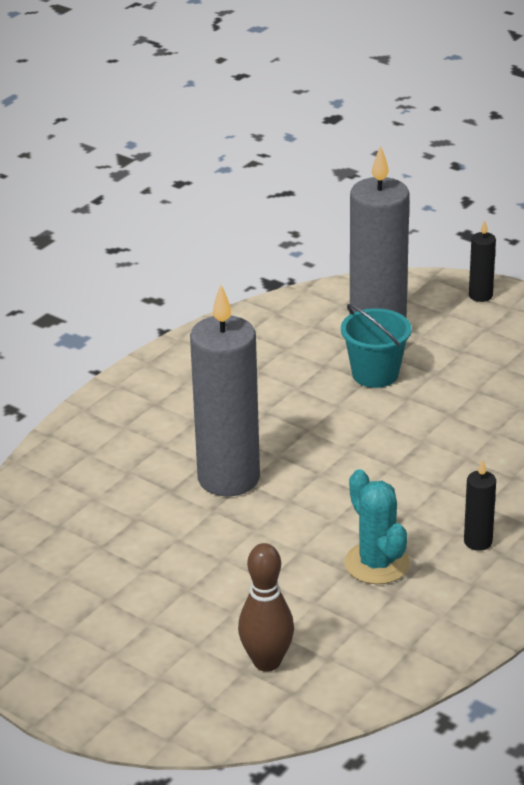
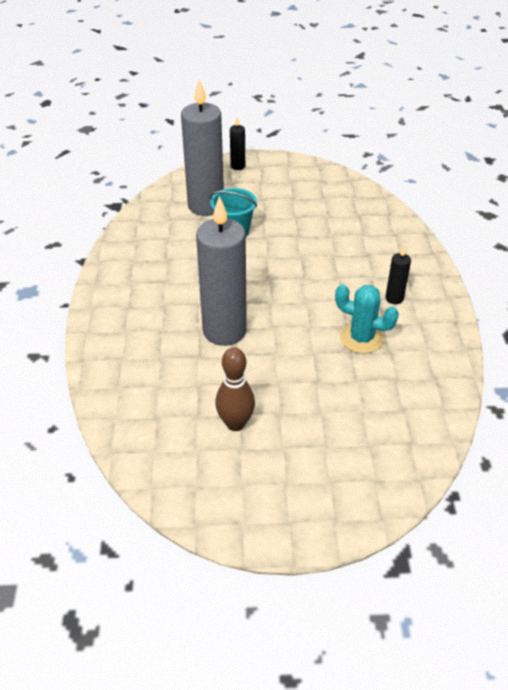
camera: 40 degrees left, 10 degrees up
brown bowling pin [238,543,294,672] -> brown bowling pin moved to [215,348,255,431]

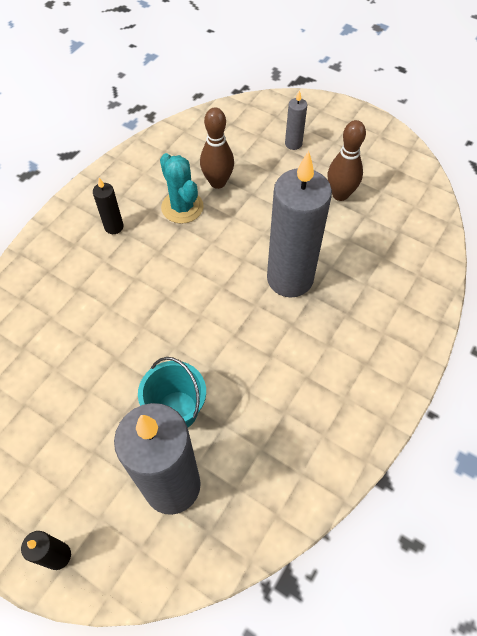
camera: 145 degrees left, 15 degrees up
none -> brown bowling pin [200,107,234,189]
none -> grey candle [285,90,307,150]

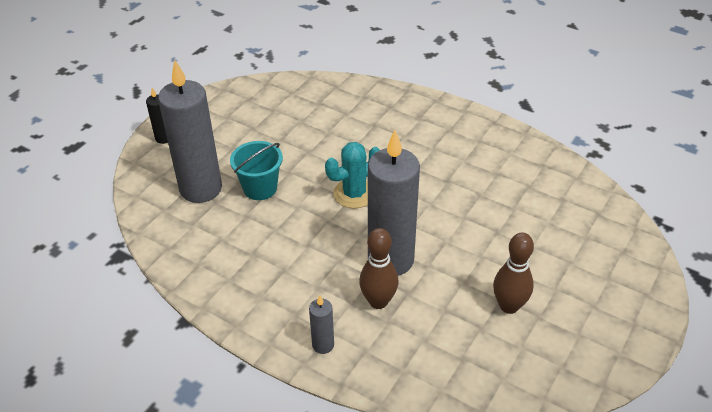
camera: 90 degrees right, 15 degrees down
black candle [93,178,124,234] -> none
turquoise cactus [160,153,204,224] -> turquoise cactus moved to [325,142,380,209]
brown bowling pin [200,107,234,189] -> brown bowling pin moved to [359,228,398,309]
grey candle [285,90,307,150] -> grey candle moved to [309,295,334,354]

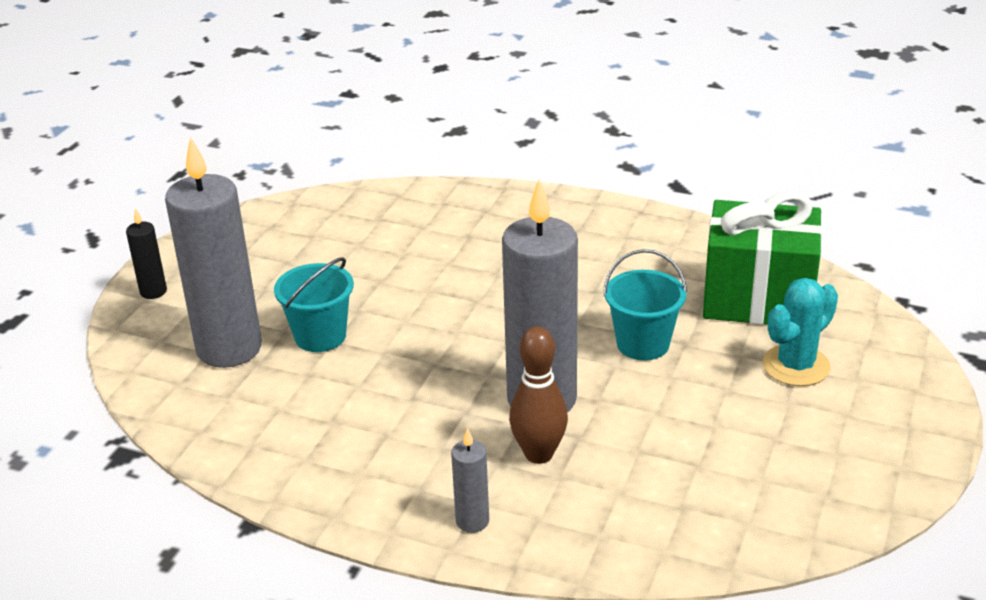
camera: 10 degrees left, 10 degrees down
turquoise cactus [325,142,380,209] -> turquoise cactus moved to [763,278,838,386]
brown bowling pin [493,232,534,314] -> none
none -> turquoise bucket [603,249,687,360]
none -> green gift [703,191,822,325]

